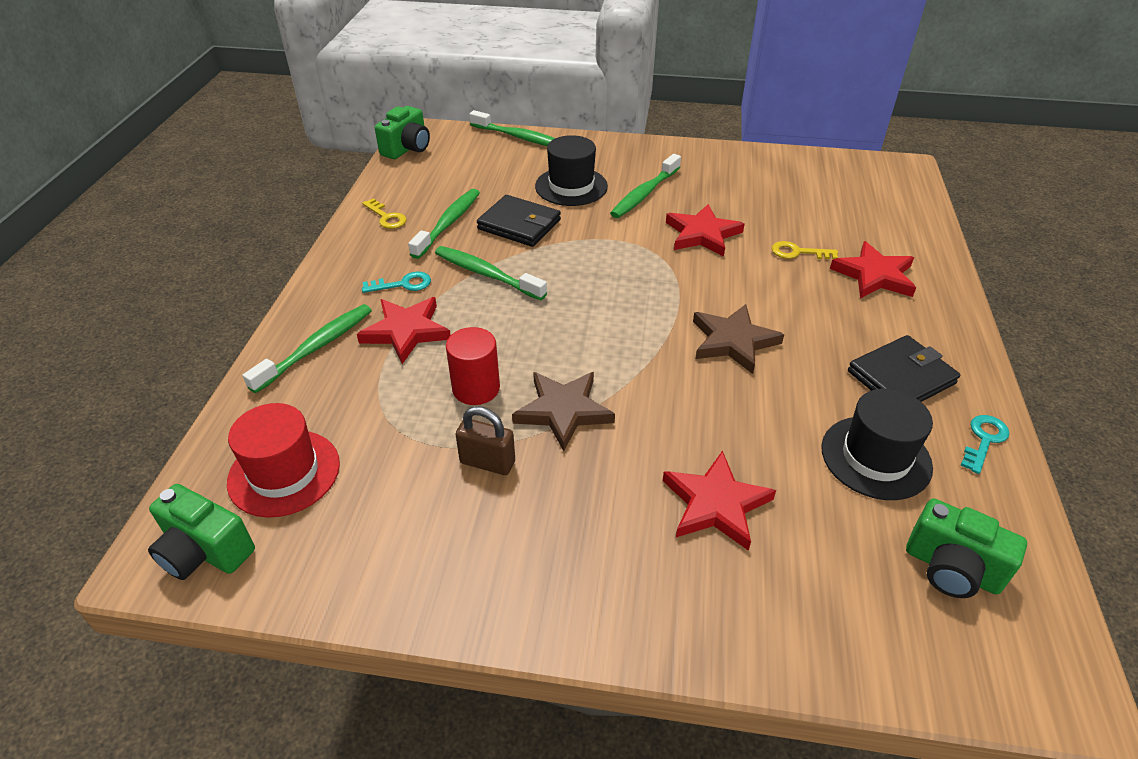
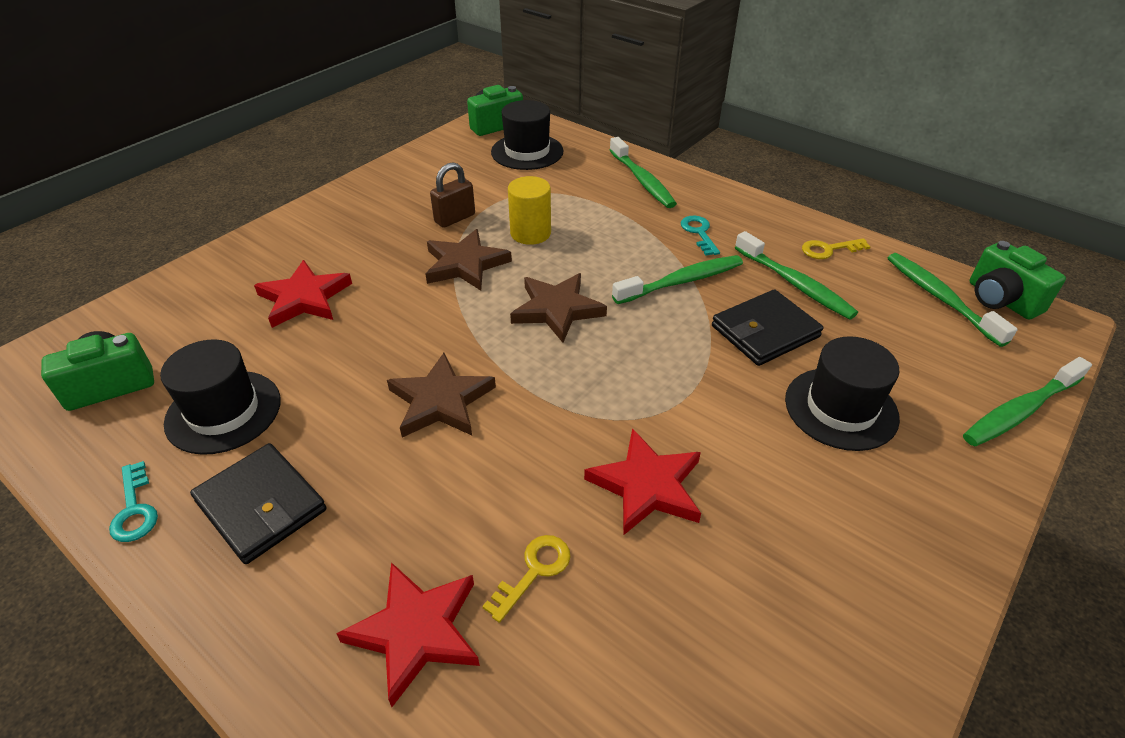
camera: 120 degrees right, 0 degrees up
red hat [227,403,340,518] -> black hat [491,100,564,170]
red star [357,297,451,364] -> none
turquoise key [362,271,431,293] -> turquoise key turned 150 degrees clockwise [681,216,720,256]
red cylinder [446,327,500,405] -> yellow cylinder [508,176,551,245]
green toothbrush [610,154,681,218] -> green toothbrush moved to [888,253,1018,347]
black wallet [848,335,960,402] -> black wallet turned 45 degrees counterclockwise [190,443,326,564]
none -> brown star [510,273,607,343]

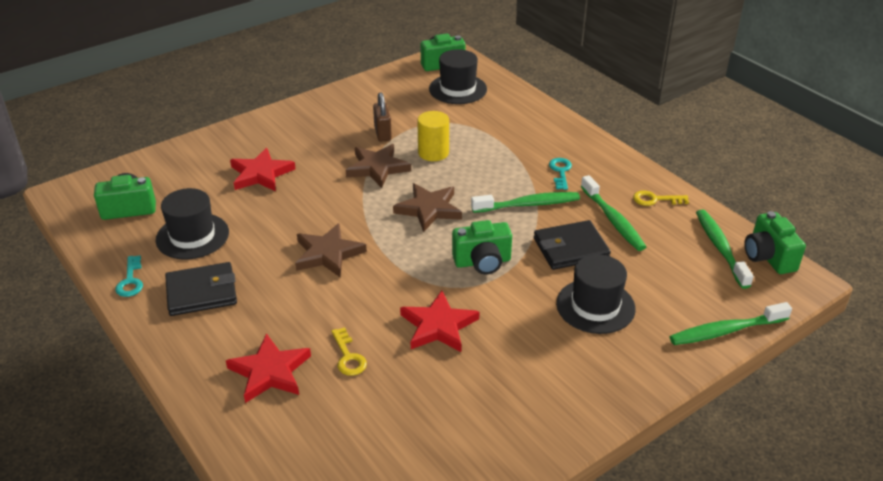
camera: 15 degrees right, 5 degrees down
black wallet [190,443,326,564] -> black wallet turned 75 degrees counterclockwise [165,262,237,316]
brown padlock [430,162,475,228] -> brown padlock turned 75 degrees counterclockwise [373,92,392,142]
yellow key [482,535,570,623] -> yellow key turned 105 degrees clockwise [331,327,367,376]
green toothbrush [610,137,677,208] -> none
none -> green camera [452,220,512,274]

